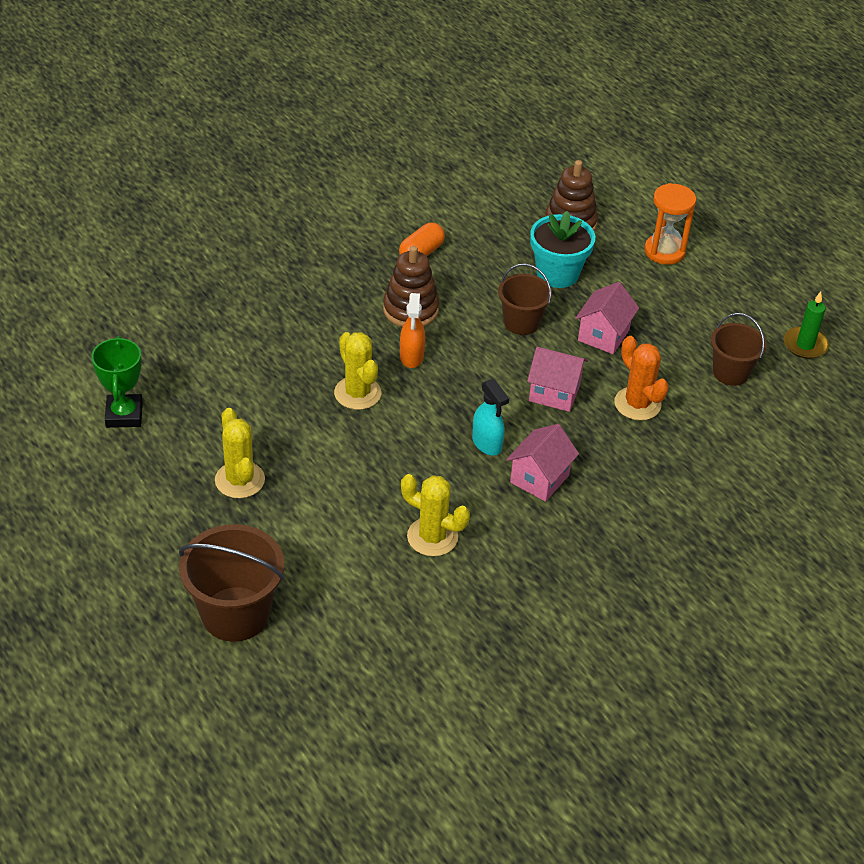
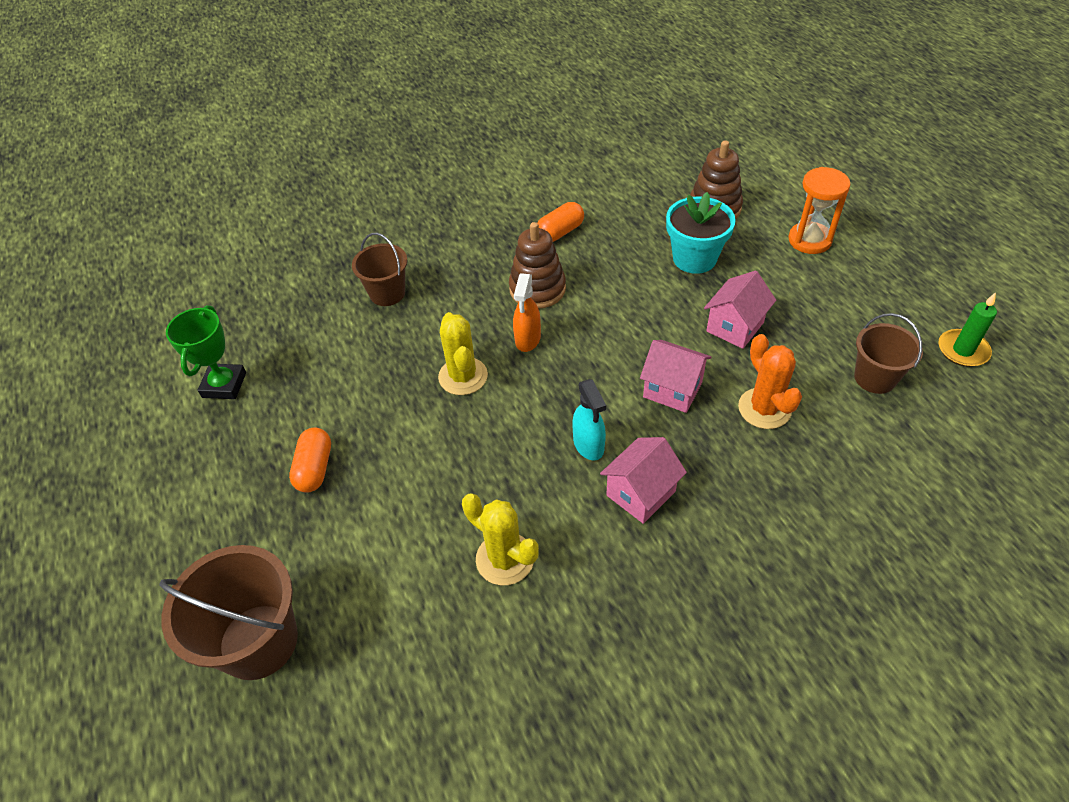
camera: 15 degrees right, 5 degrees up
yellow cactus [215,408,265,498] -> orange capsule [289,427,331,493]
brown bucket [498,264,552,335] -> brown bucket moved to [352,233,407,306]

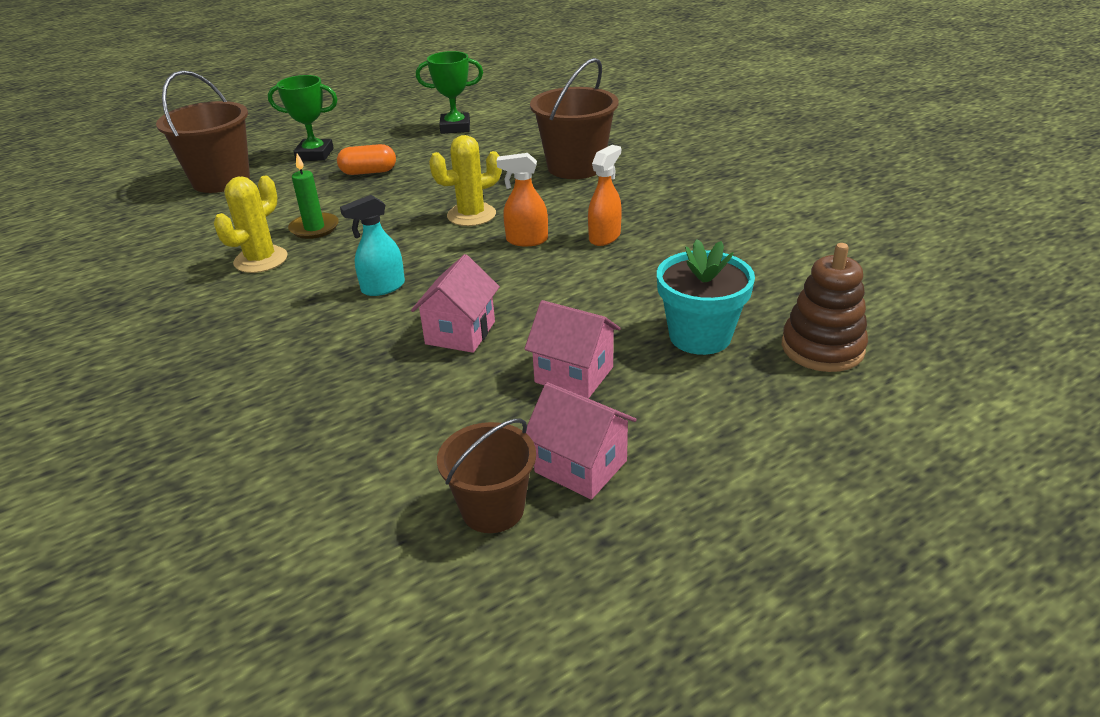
camera: 80 degrees right, 15 degrees down
brown bucket [352,233,407,306] -> brown bucket [530,58,618,179], size x1.60
brown stacking toy [509,222,566,309] -> orange spray bottle [588,145,622,246]
orange capsule [537,202,584,242] -> none
pink house [600,437,687,524] -> pink house moved to [526,382,637,500]
orange cactus [738,334,802,429] -> none
orange hourglass [788,167,851,254] -> none
green candle [938,292,997,367] -> green candle moved to [288,154,339,239]
none -> green trophy [268,75,338,161]

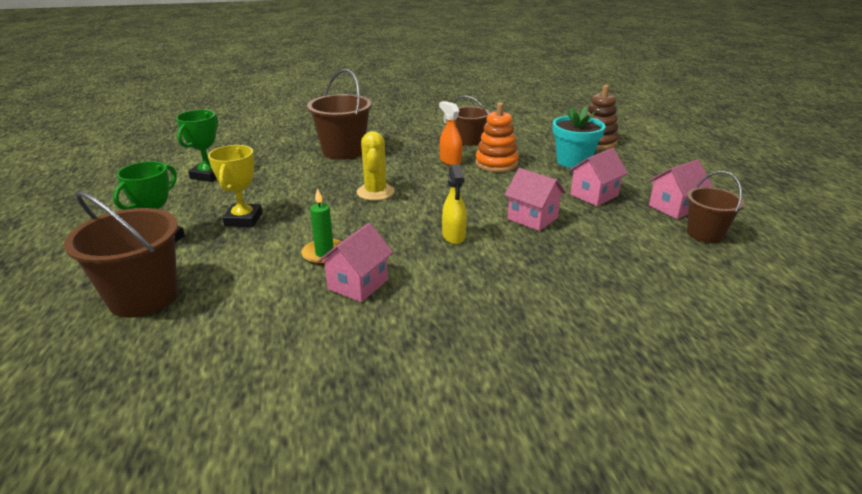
camera: 70 degrees left, 5 degrees down
yellow cactus [214,176,288,273] -> pink house [318,223,393,302]
orange capsule [337,144,396,175] -> yellow trophy [208,145,262,227]
turquoise spray bottle [340,195,405,296] -> yellow spray bottle [442,164,467,244]
orange spray bottle [497,153,548,246] -> none
none -> brown bucket [454,96,490,146]
none -> orange stacking toy [475,102,519,172]

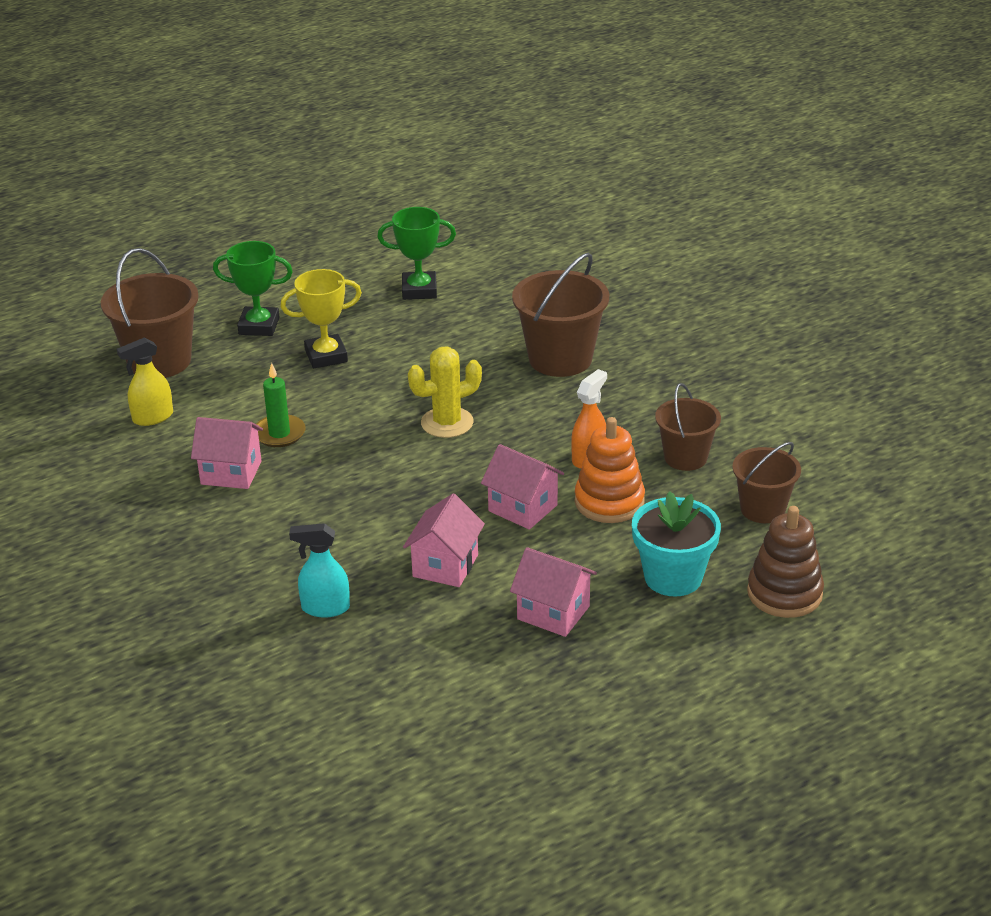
camera: 70 degrees right, 5 degrees up
yellow spray bottle [442,164,467,244] -> yellow spray bottle moved to [117,337,173,426]
pink house [649,159,713,219] -> pink house moved to [481,444,564,530]
brown bucket [687,171,744,243] -> brown bucket moved to [732,442,801,523]
none -> turquoise spray bottle [289,523,350,618]

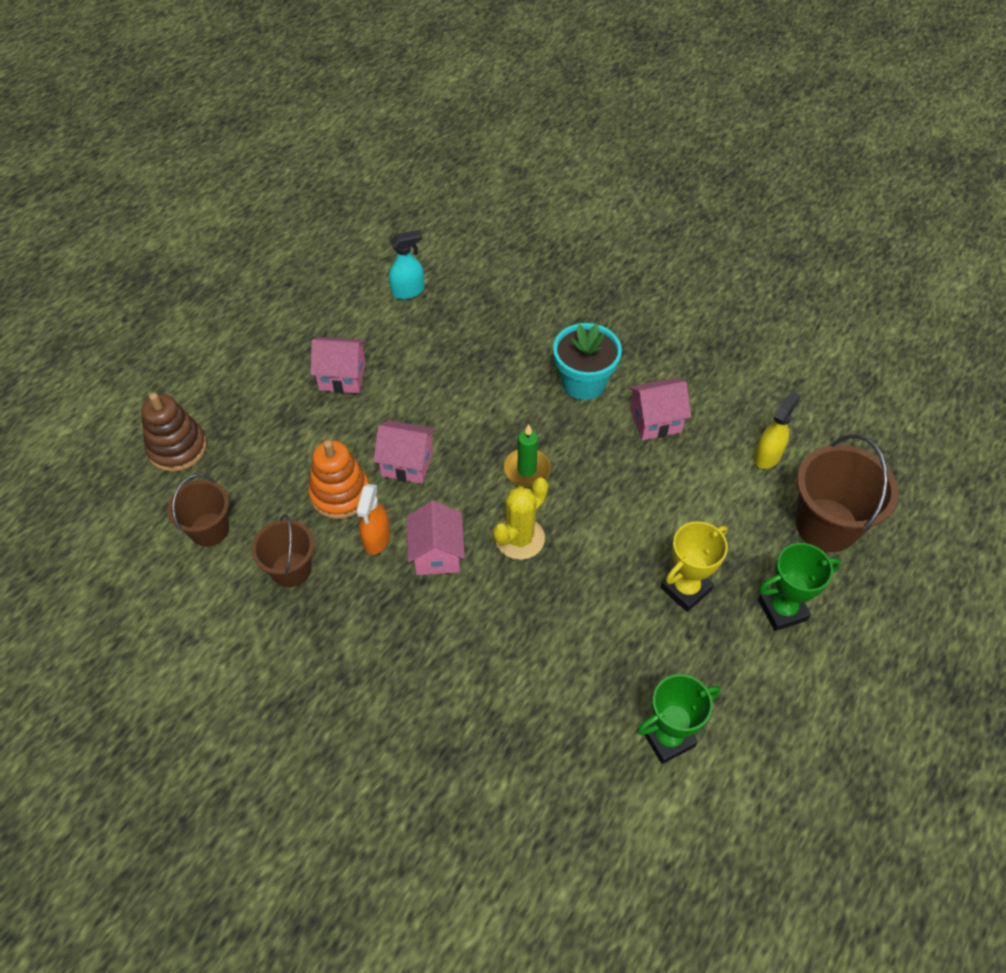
camera: 155 degrees right, 20 degrees up
green candle [256,363,306,447] -> green candle moved to [503,424,551,487]
turquoise spray bottle [289,523,350,618] -> turquoise spray bottle moved to [389,230,424,299]
pink house [403,494,485,587] -> pink house moved to [407,501,465,575]
brown bucket [512,253,609,377] -> none
turquoise flower pot [632,491,721,597] -> turquoise flower pot moved to [553,323,622,400]

